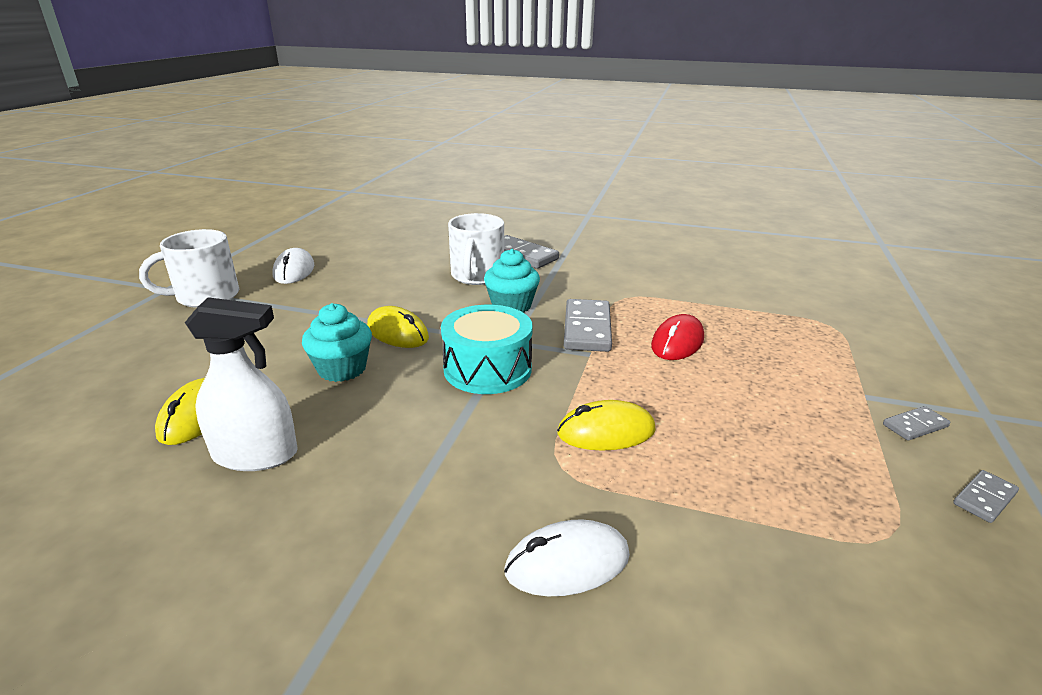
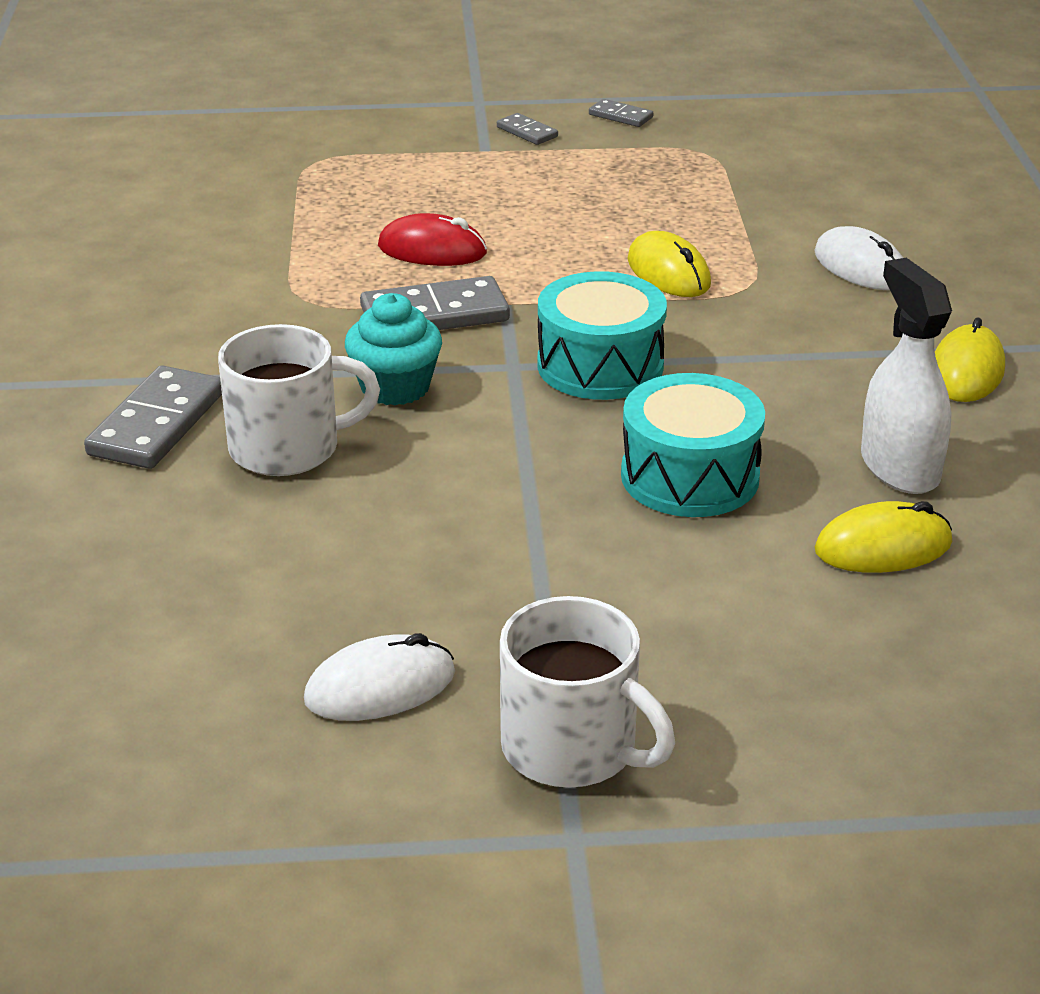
camera: 110 degrees left, 5 degrees up
turquoise cupcake [302,303,372,382] -> turquoise drum [621,373,765,517]
yellow mouse [367,306,429,348] -> yellow mouse moved to [935,317,1005,402]

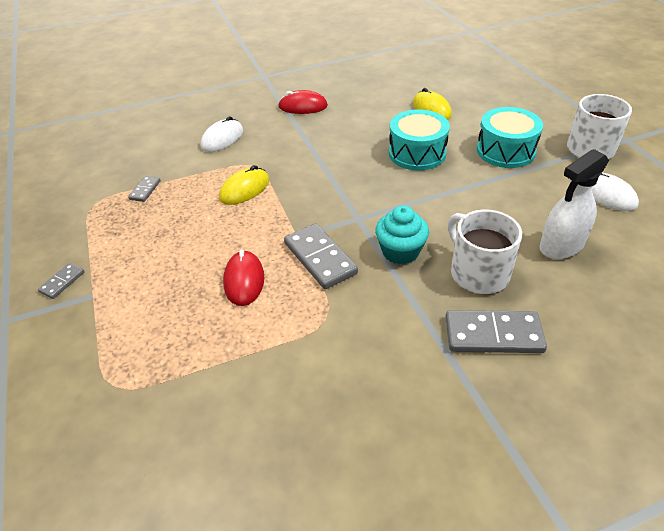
camera: 105 degrees left, 10 degrees up
turquoise drum [537,271,667,400] -> turquoise drum moved to [477,107,543,168]
grey domino [589,99,653,127] -> grey domino moved to [128,176,161,202]
white spray bottle [861,258,952,494] -> white spray bottle moved to [540,149,609,259]
yellow mouse [935,317,1005,402] -> red mouse [278,90,328,114]

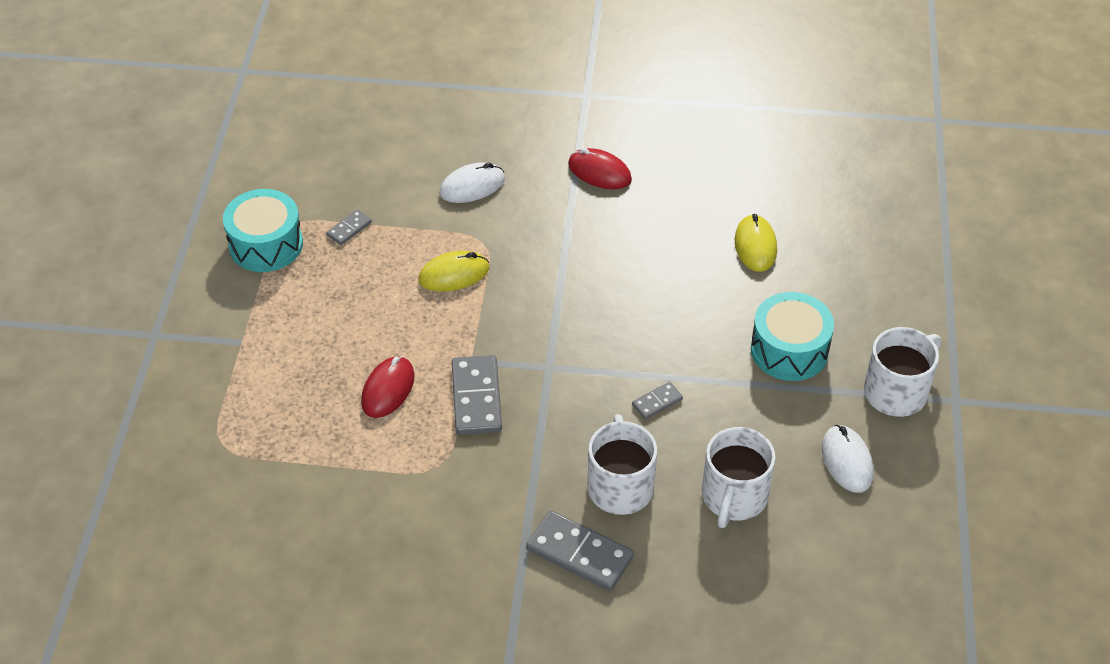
camera: 25 degrees right, 5 degrees up
grey domino [38,263,85,299] -> grey domino moved to [632,382,683,419]
turquoise cupcake [375,205,429,265] -> none
turquoise drum [389,109,450,170] -> turquoise drum moved to [223,189,303,272]
white spray bottle [540,149,609,259] -> white mug [702,427,776,528]

